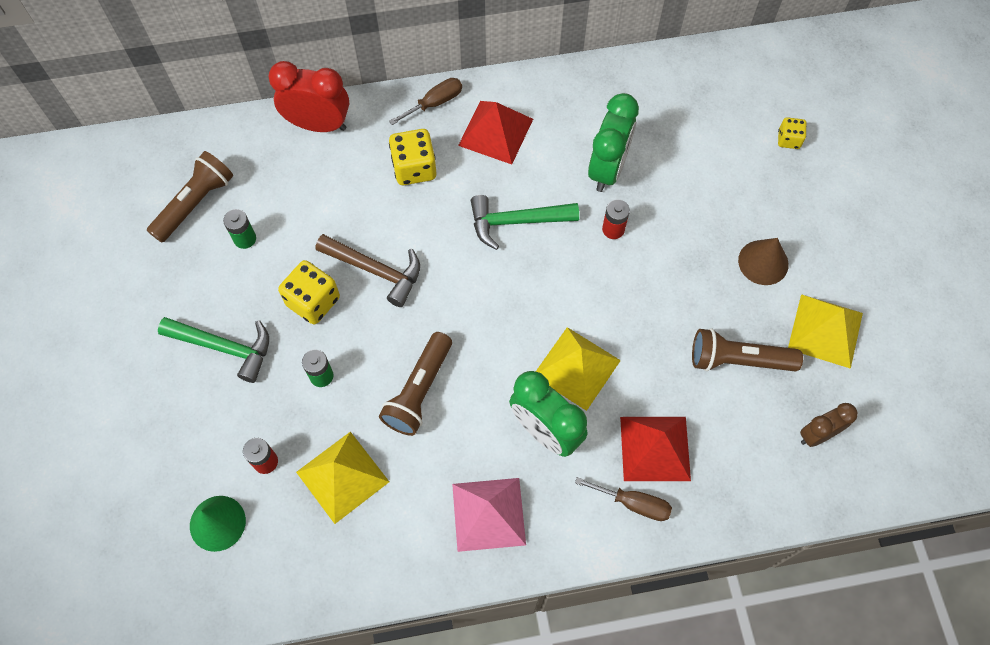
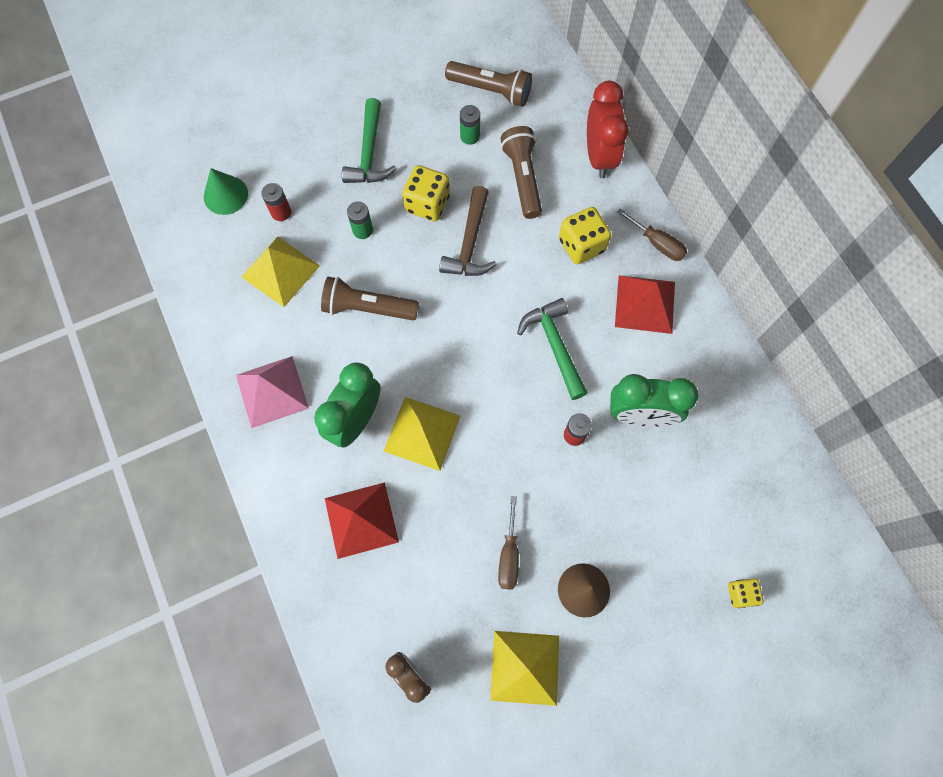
camera: 75 degrees right, 5 degrees up
brown screwdriver [575,477,672,521] -> brown screwdriver moved to [498,496,519,590]
brown flashlight [692,328,803,371] -> brown flashlight moved to [501,126,542,219]

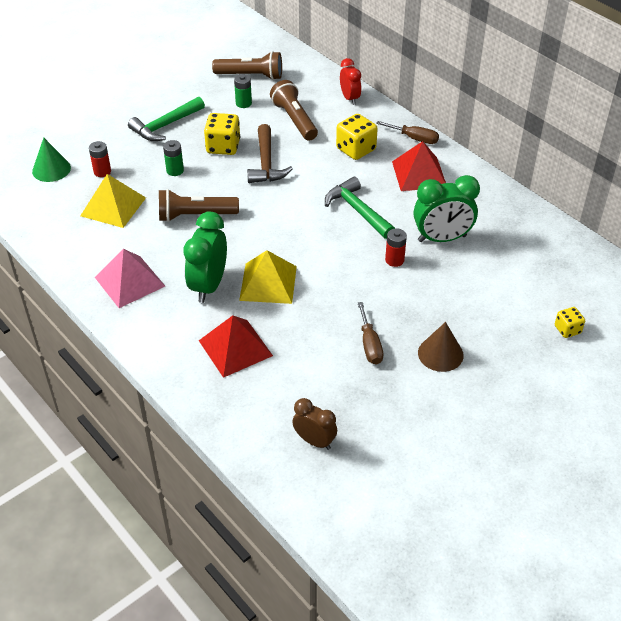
camera: 15 degrees left, 25 degrees down
green hammer [342,98,396,183] -> green hammer turned 60 degrees clockwise [128,97,205,141]
yellow pyramid [490,631,559,706] -> none
red clock [587,81,629,178] -> red clock [340,58,361,105], size x0.61

